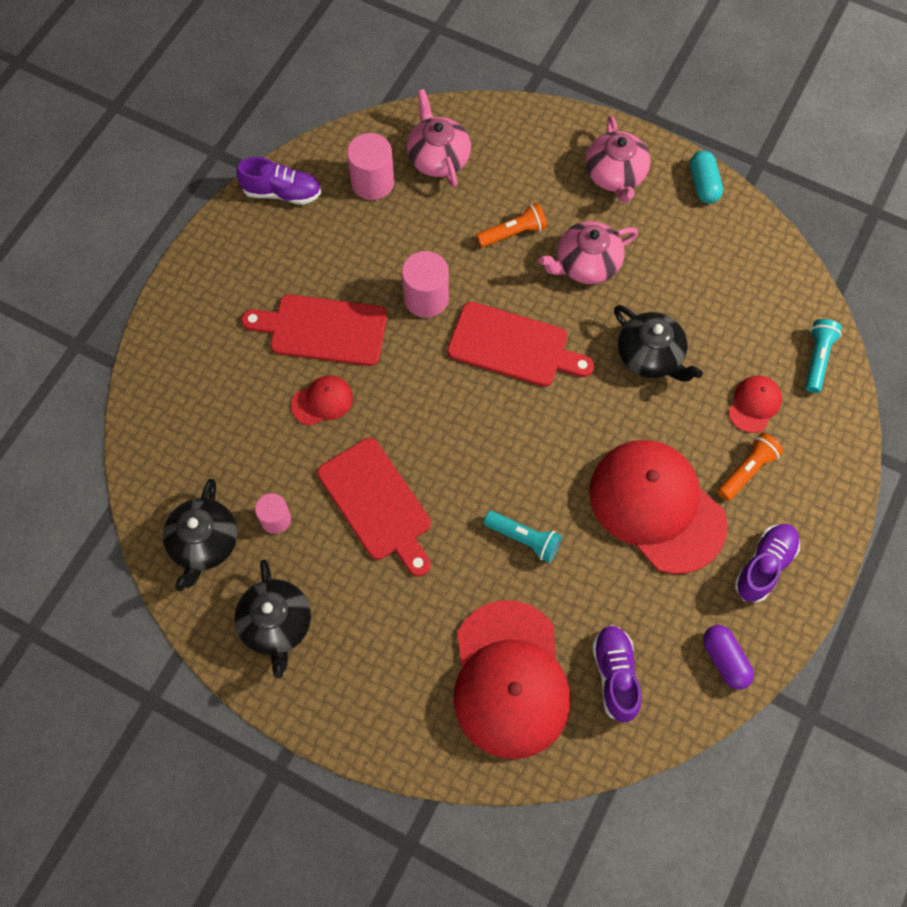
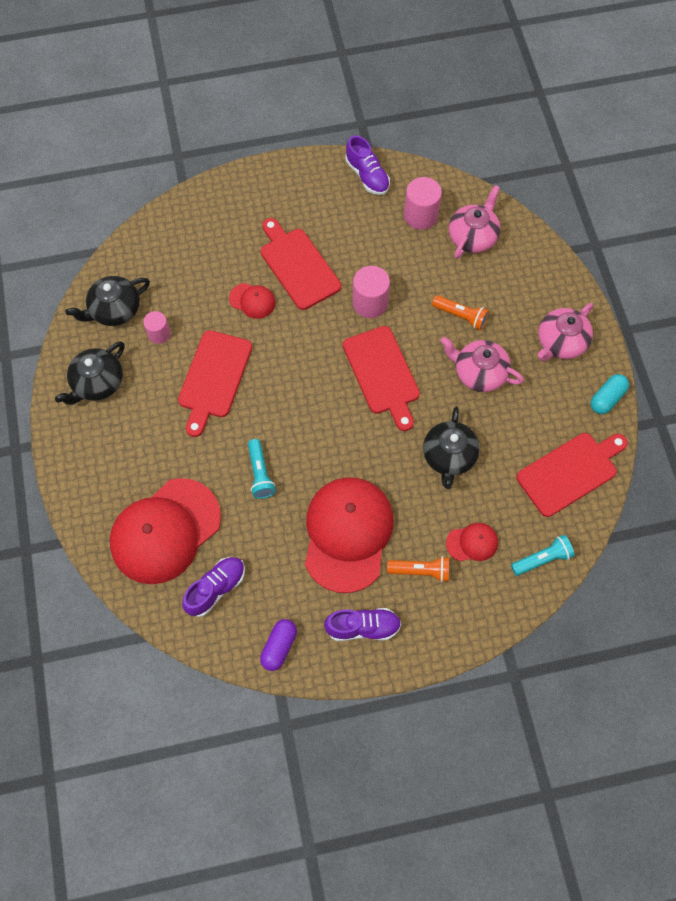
camera: 50 degrees right, 0 degrees up
none -> red cutting board [516,433,628,517]

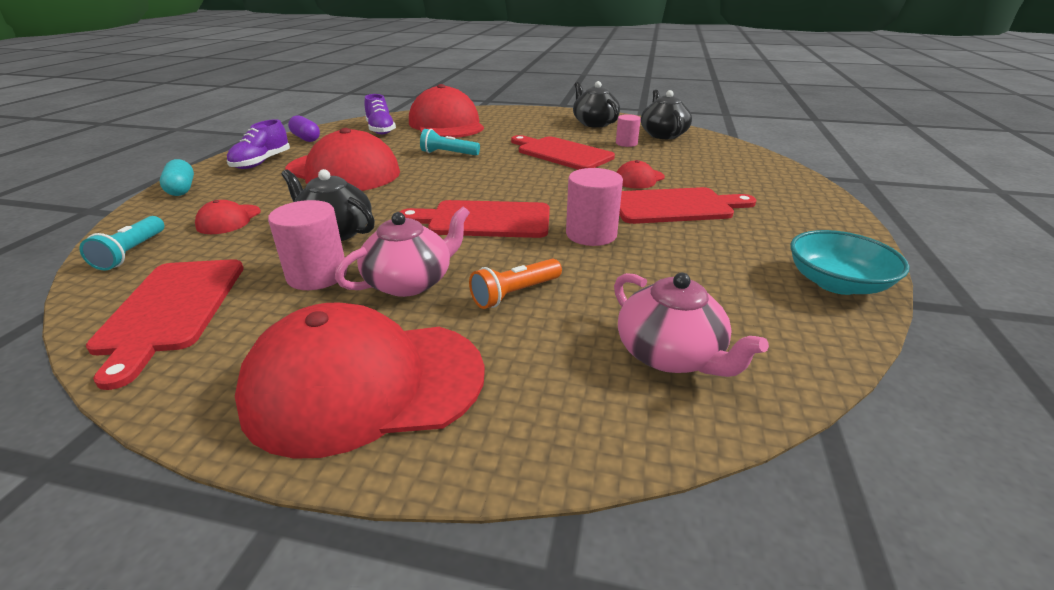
camera: 115 degrees right, 35 degrees down
purple shoe [346,135,390,195] -> turquoise bowl [790,230,909,295]
orange flashlight [387,556,449,582] -> none
pink cylinder [404,177,442,230] -> pink cylinder moved to [268,200,347,290]
pink teapot [538,303,593,361] -> red cap [235,303,485,459]
turquoise capsule [590,374,629,414] -> turquoise capsule moved to [160,159,194,196]

